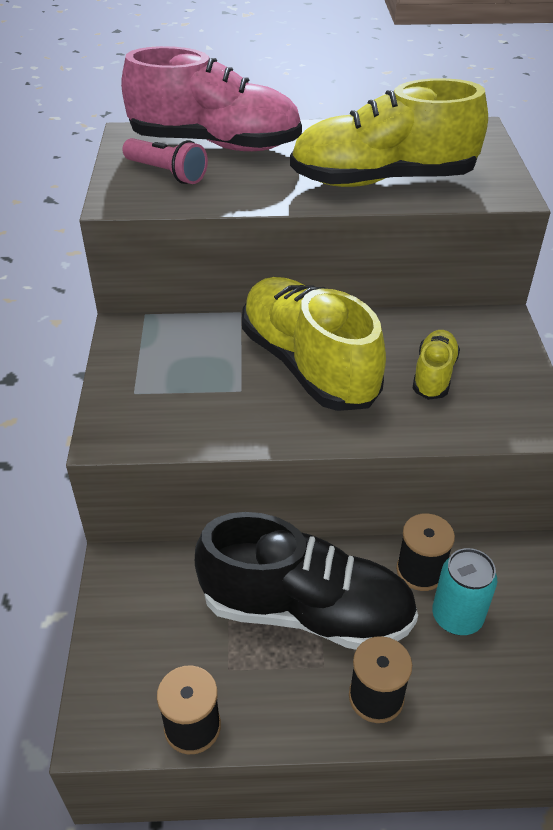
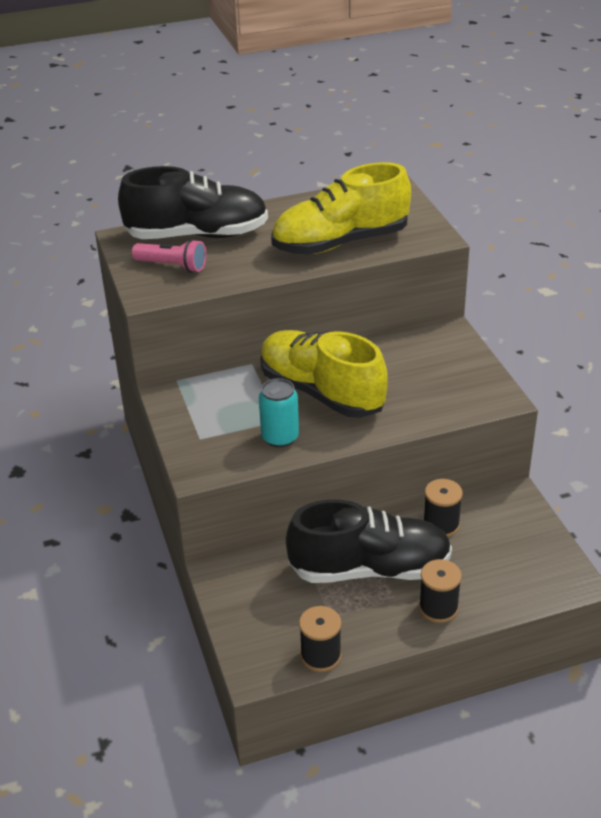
camera: 15 degrees left, 5 degrees down
pink shoe [121,46,302,151] -> black shoe [118,166,268,239]
yellow shoe [413,330,460,400] -> none
turquoise can [432,548,497,635] -> turquoise can moved to [259,378,299,448]

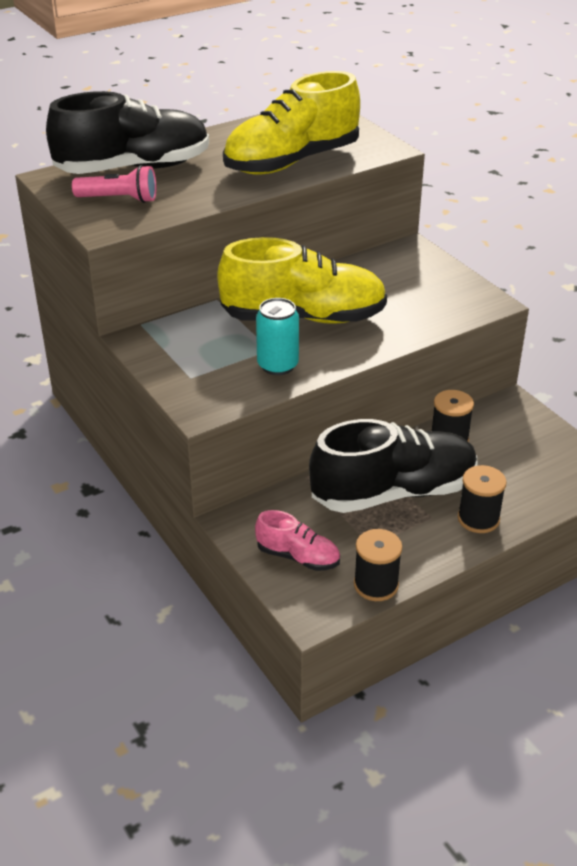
camera: 15 degrees left, 0 degrees up
yellow shoe [260,330,387,418] -> yellow shoe turned 150 degrees clockwise [217,237,387,324]
none -> pink shoe [255,510,340,571]

